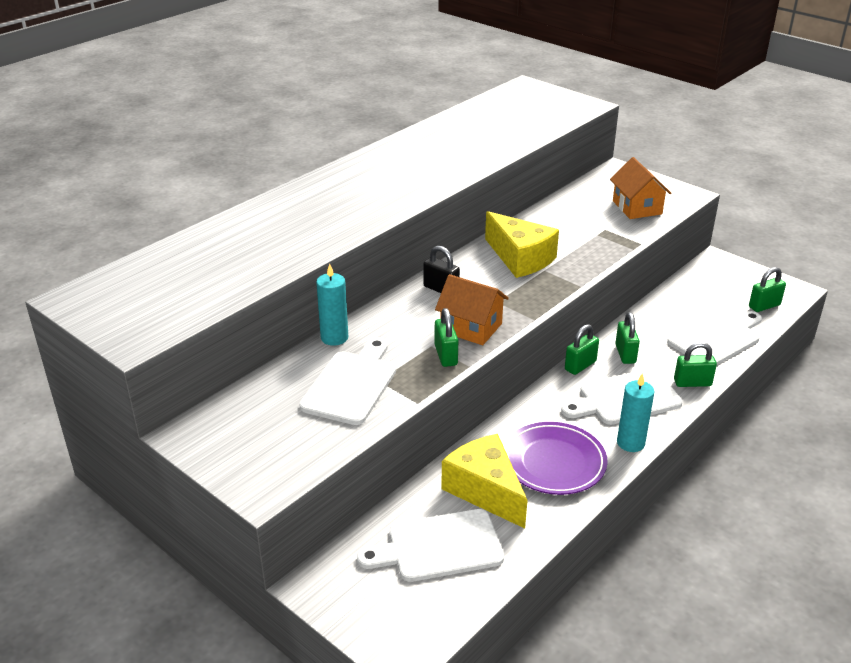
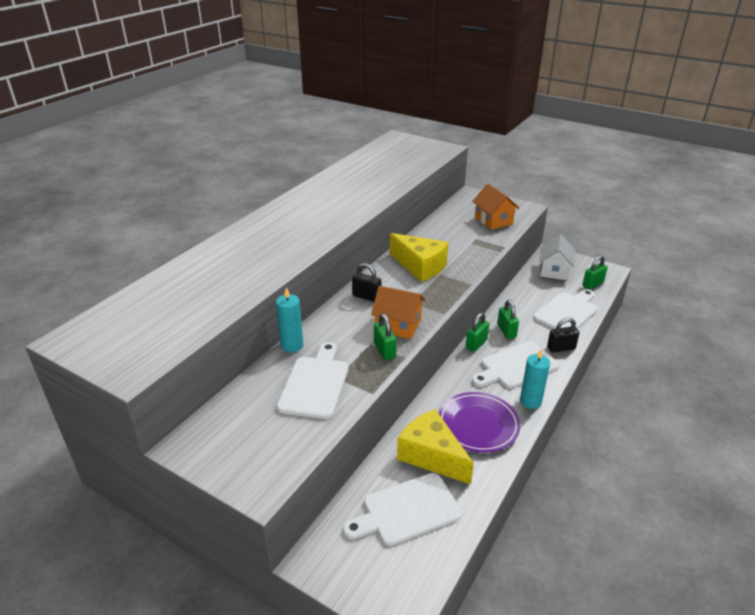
camera: 10 degrees left, 0 degrees up
green padlock [674,342,717,387] -> black padlock [547,318,579,353]
none -> white house [539,234,575,280]

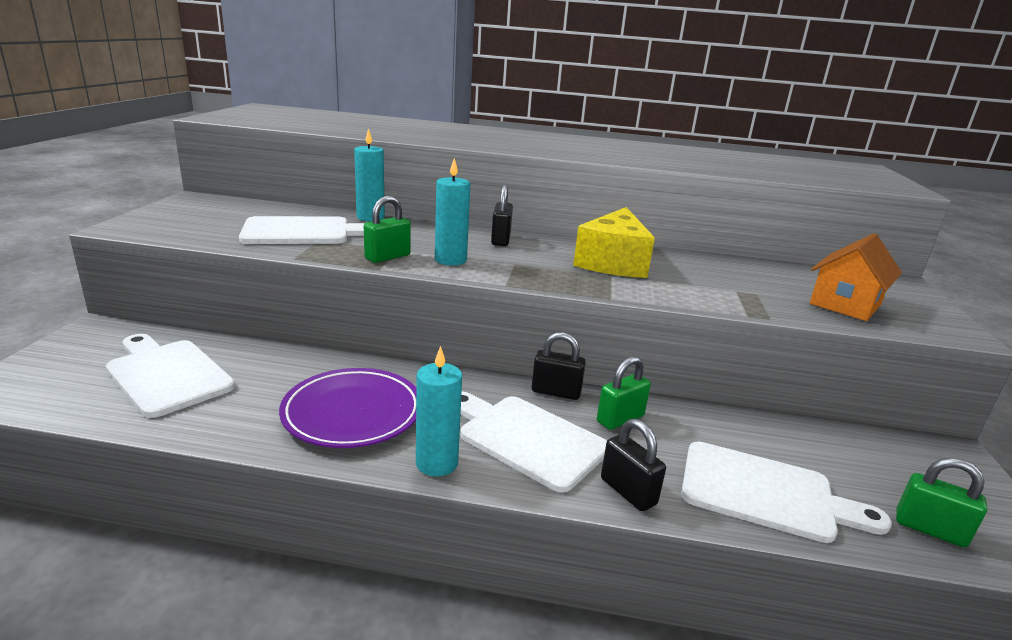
camera: 65 degrees right, 10 degrees down
orange house [371,286,426,339] -> turquoise candle [435,158,470,265]
yellow cheese [397,409,474,484] -> none
green padlock [466,313,489,352] -> black padlock [532,332,586,400]
white house [539,234,575,280] -> none

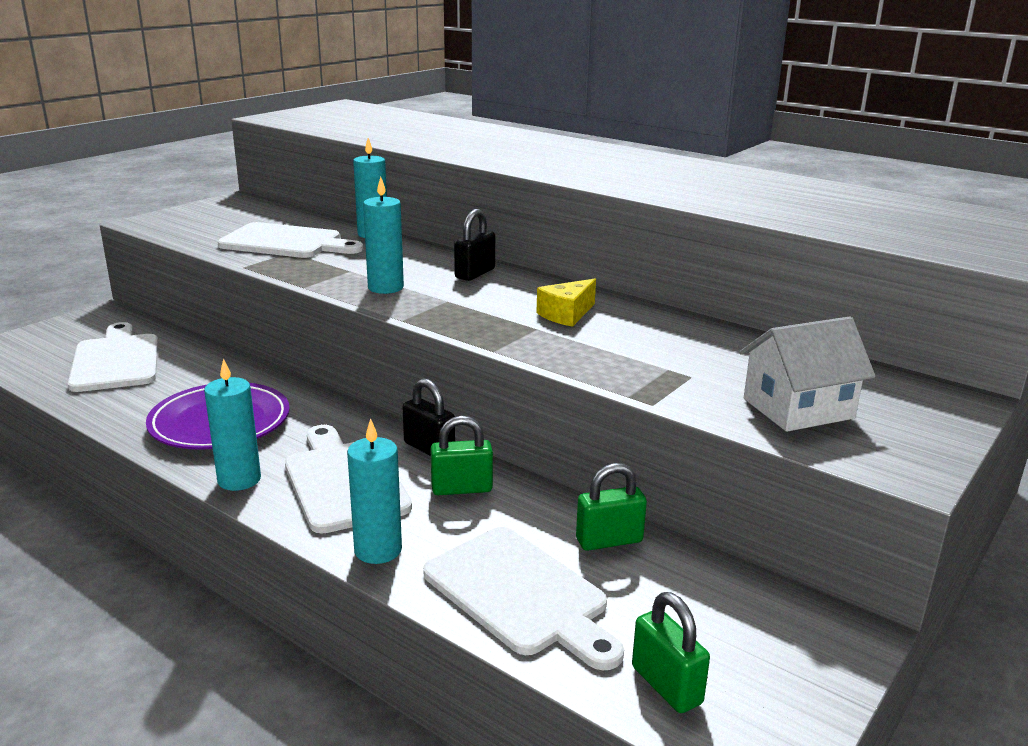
camera: 30 degrees right, 0 degrees up
green padlock [364,196,411,263] -> green padlock moved to [576,463,647,551]
yellow cheese [573,207,655,278] -> yellow cheese [536,279,596,327], size x0.55
black padlock [601,419,666,511] -> turquoise candle [347,418,402,564]
orange house [810,233,902,321] -> white house [740,316,876,432]

